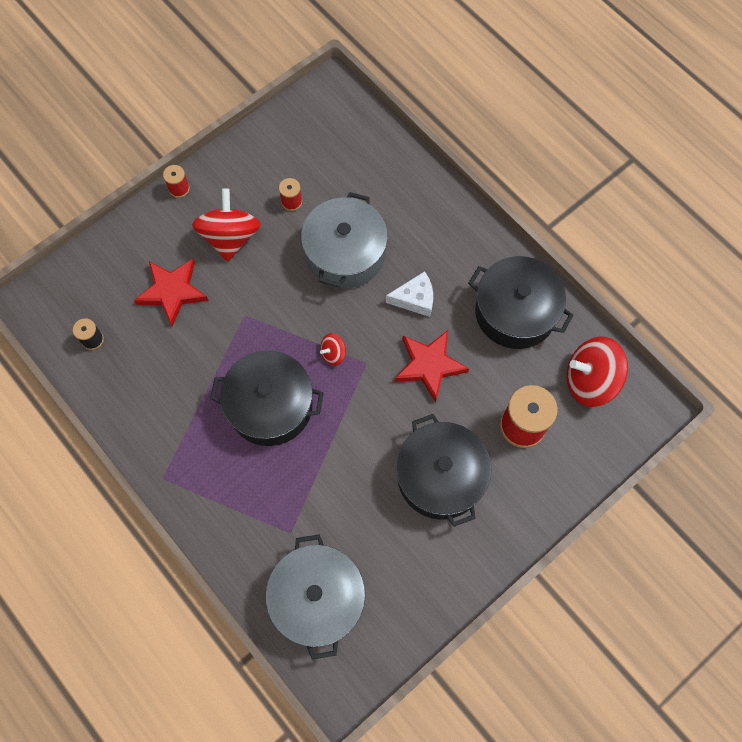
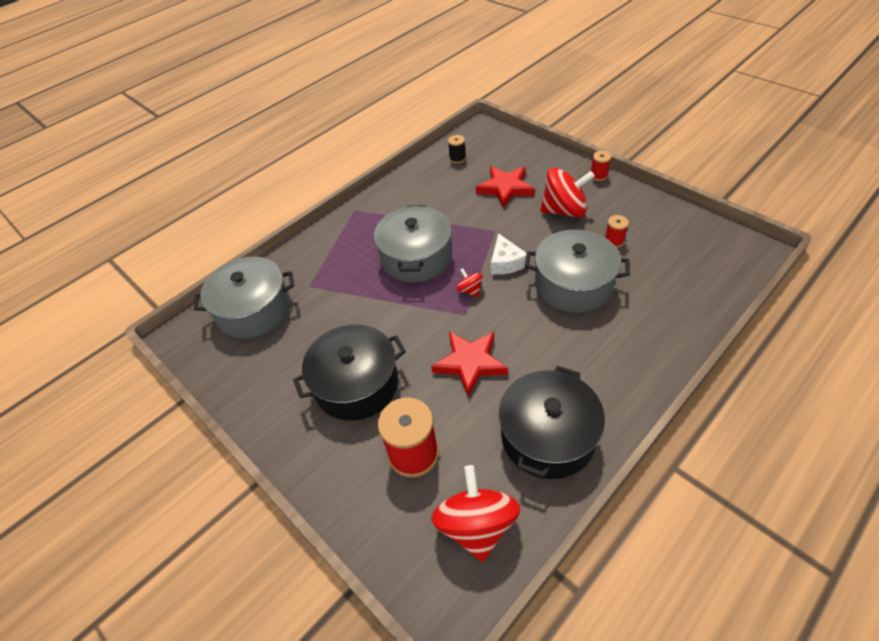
camera: 90 degrees right, 20 degrees down
black pot [210,350,324,446] -> grey pot [374,205,452,283]
white cheese [386,271,433,317] -> white cheese moved to [491,233,527,275]

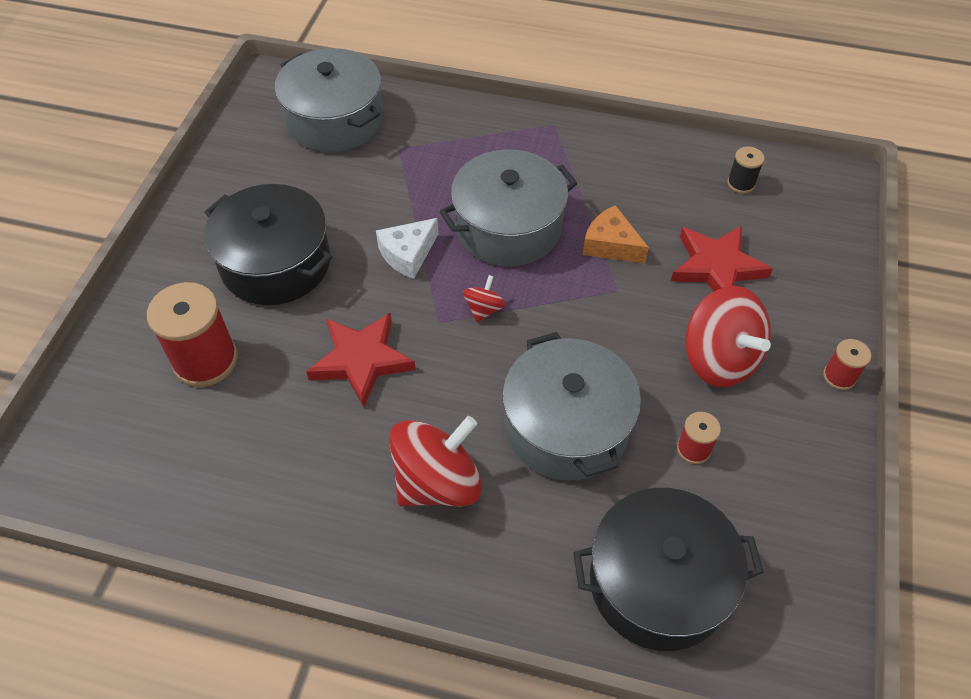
camera: 55 degrees right, 5 degrees up
red spinning top [431,465,520,562] -> red spinning top moved to [389,416,482,506]
white cheese [491,233,527,275] -> white cheese moved to [376,218,438,279]
black pot [499,366,605,479] -> black pot moved to [573,488,764,651]
none -> orange cheese [583,205,649,263]

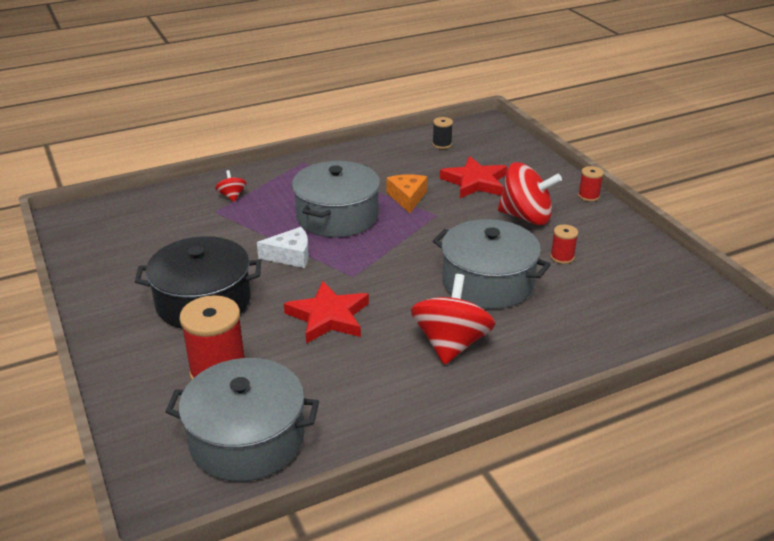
camera: 40 degrees left, 20 degrees down
grey pot [275,48,383,152] -> grey pot moved to [165,358,319,482]
white cheese [376,218,438,279] -> white cheese turned 105 degrees counterclockwise [257,227,309,268]
red spinning top [463,275,506,322] -> red spinning top moved to [215,170,246,202]
black pot [573,488,764,651] -> none
orange cheese [583,205,649,263] -> orange cheese turned 90 degrees clockwise [387,174,427,213]

